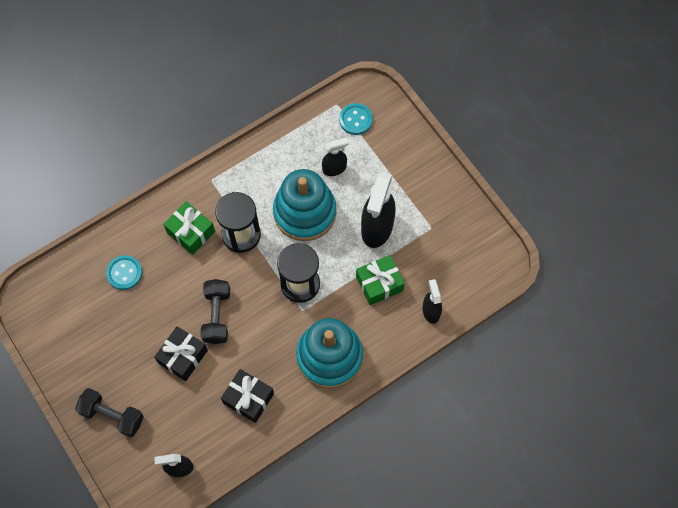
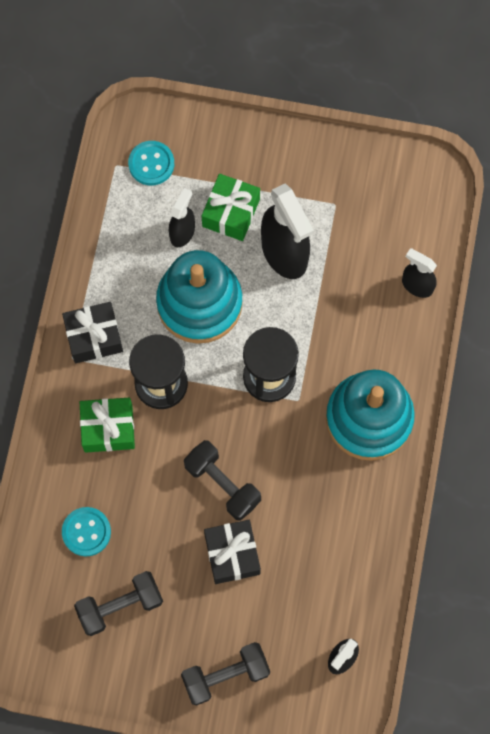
camera: 45 degrees left, 5 degrees up
black gift [221,369,274,423] -> black gift moved to [62,302,123,363]
green gift [356,255,405,305] -> green gift moved to [202,174,260,241]
none -> black dumbbell [74,571,163,636]

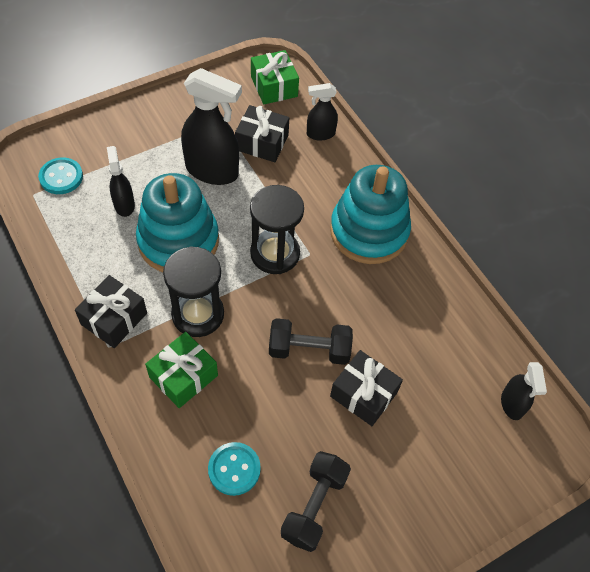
camera: 45 degrees left, 15 degrees down
black dumbbell [181,642,270,705] -> none
green gift [202,174,260,241] -> green gift moved to [251,50,299,104]
none -> black gift [235,105,289,162]

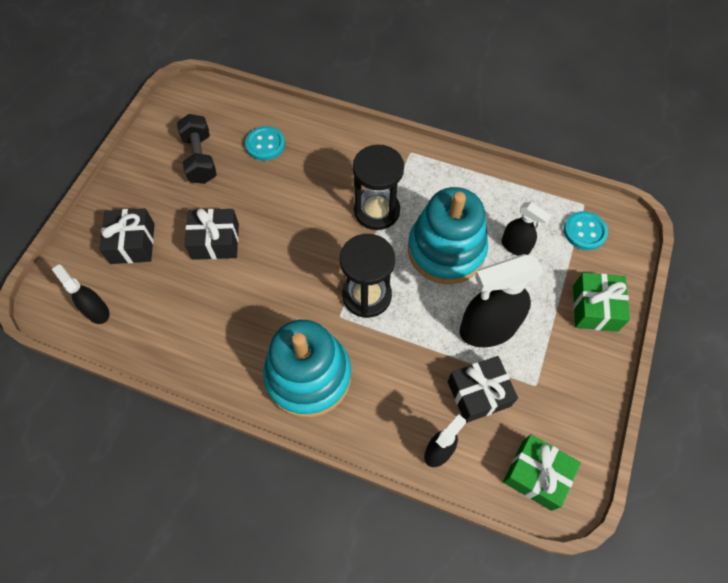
camera: 145 degrees right, 5 degrees up
black gift [75,275,147,348] -> black gift moved to [99,208,155,264]
green gift [145,332,218,408] -> green gift moved to [573,273,630,332]
black dumbbell [269,318,353,365] -> none

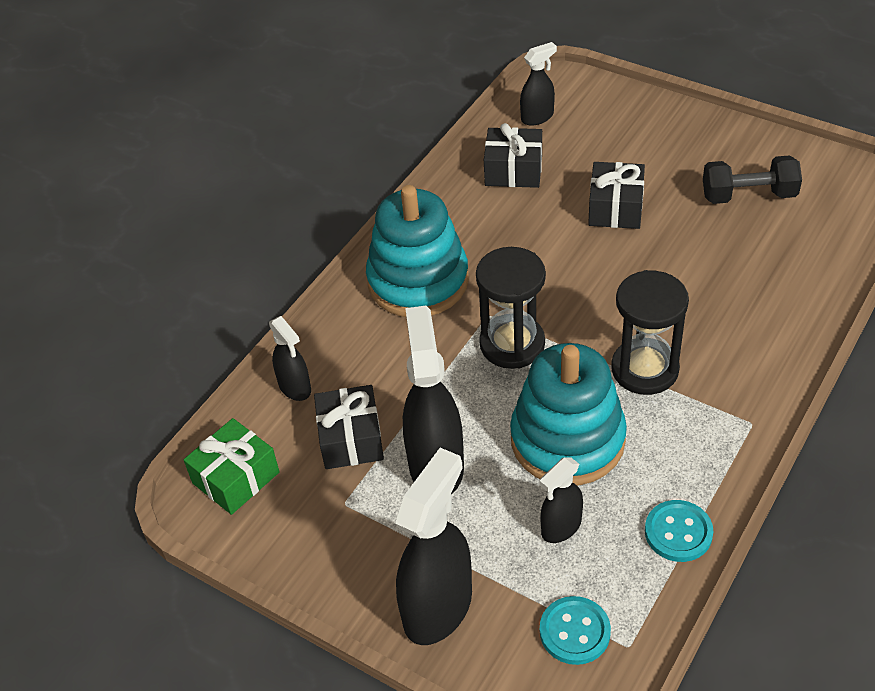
camera: 105 degrees right, 15 degrees down
black gift [99,208,155,264] -> black gift moved to [484,123,542,188]
turquoise button [245,126,285,161] -> turquoise button moved to [645,500,713,562]
green gift [573,273,630,332] -> black spray bottle [395,448,472,645]

